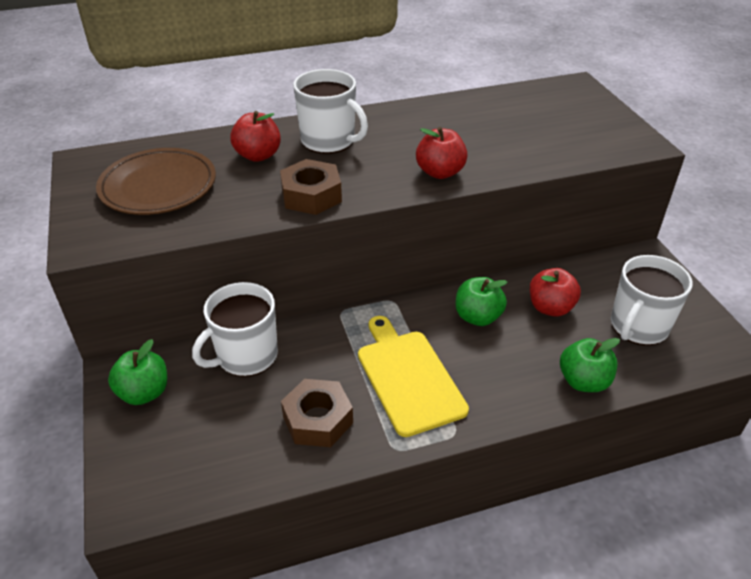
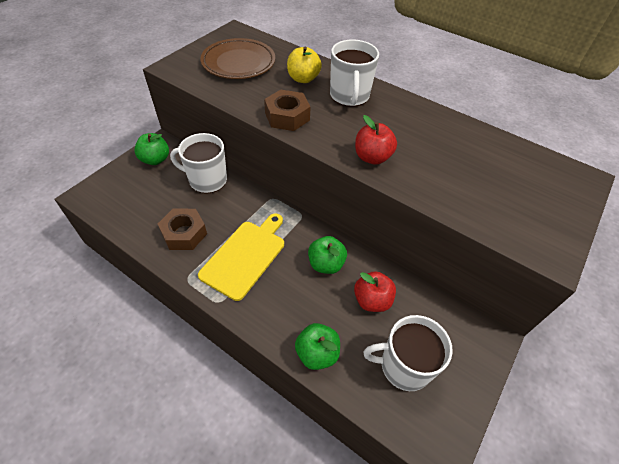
camera: 50 degrees right, 10 degrees up
red apple [230,111,281,162] -> yellow apple [287,47,322,83]

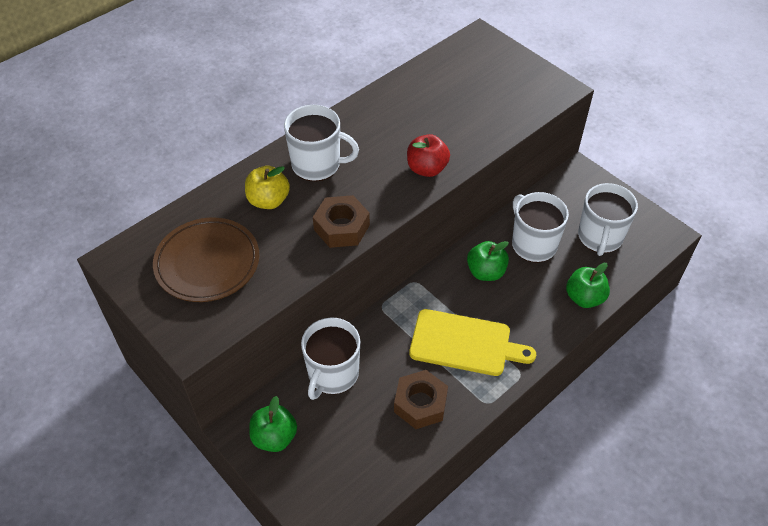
camera: 75 degrees left, 0 degrees up
yellow cutting board [198,213,284,301] -> yellow cutting board turned 150 degrees clockwise [409,309,536,376]
red apple [354,271,396,312] -> white mug [512,192,569,263]

